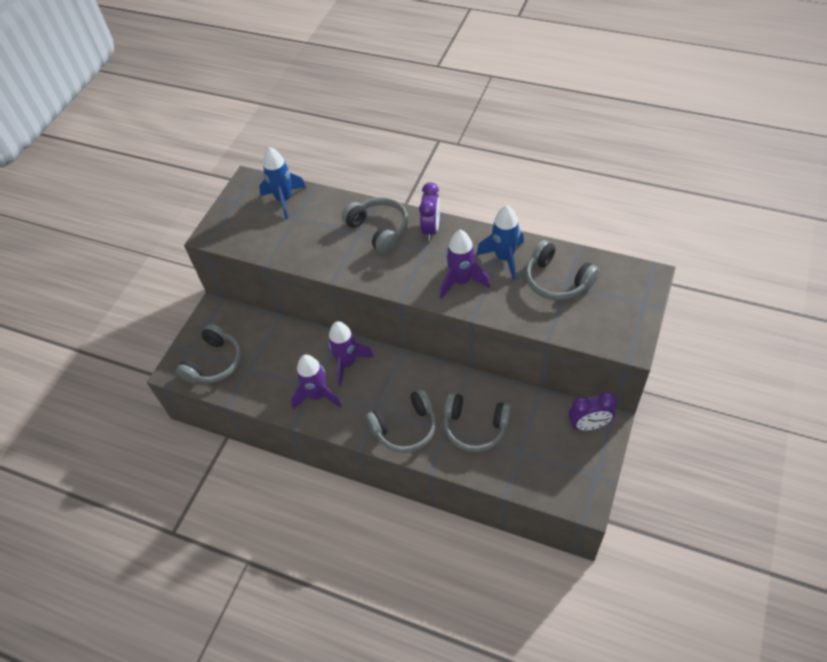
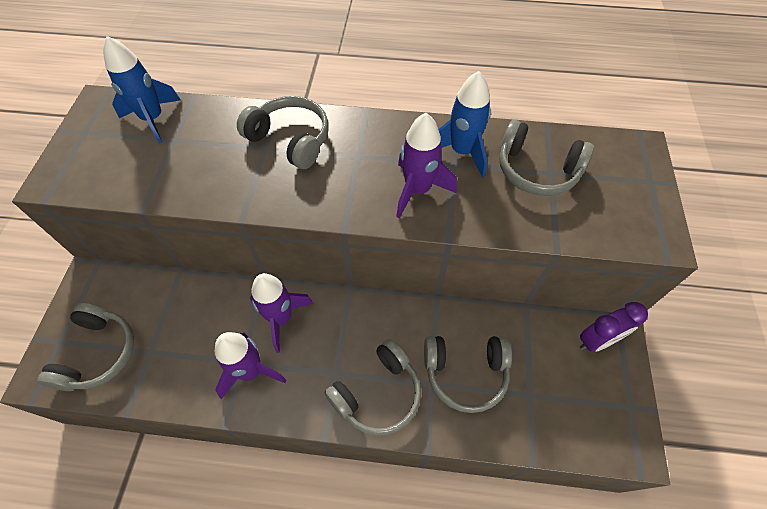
camera: 20 degrees left, 5 degrees up
purple clock [419,182,440,241] -> none

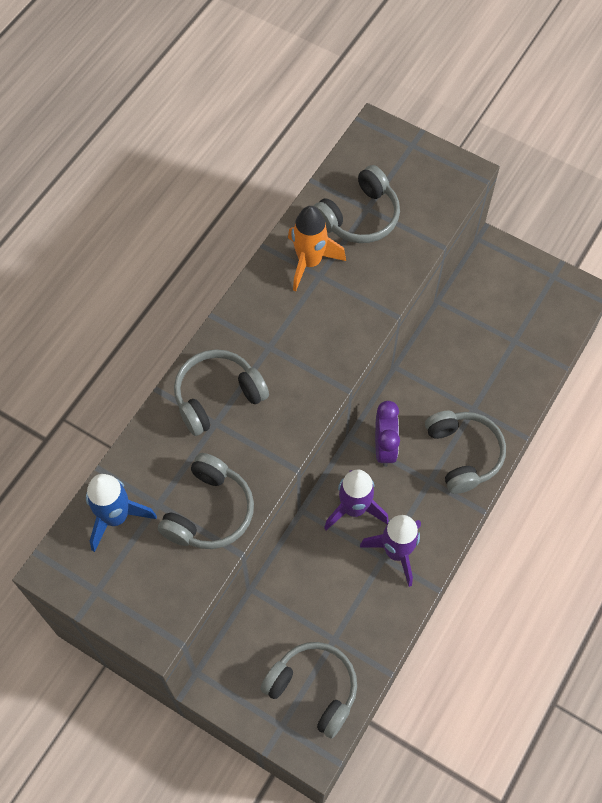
camera: 65 degrees left, 5 degrees up
purple rocket [396,113,457,218] -> none
grey headphones [424,336,512,413] -> grey headphones moved to [158,453,254,549]
blue rocket [438,71,491,178] -> orange rocket [288,206,346,291]
purple clock [580,302,648,352] -> purple clock moved to [375,401,400,467]

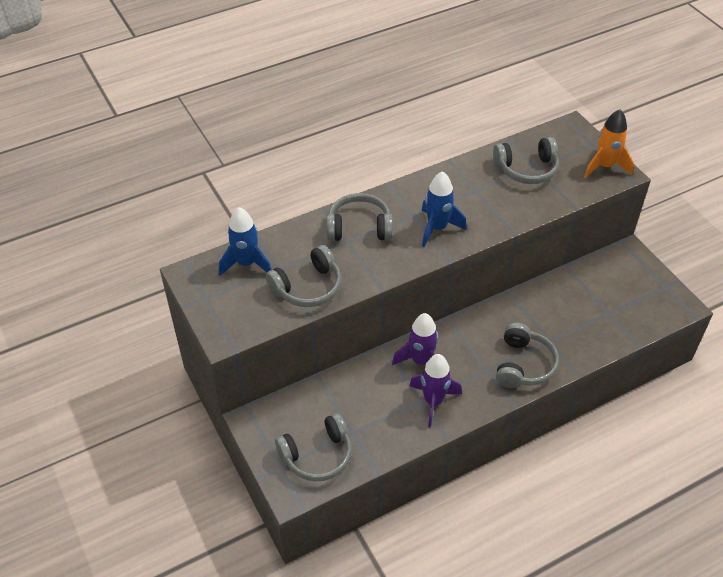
camera: 30 degrees right, 15 degrees down
grey headphones [260,642,357,739] -> grey headphones turned 90 degrees clockwise [275,413,352,481]
orange rocket [288,206,346,291] -> orange rocket moved to [584,109,634,178]
purple clock [375,401,400,467] -> none
none -> blue rocket [421,171,467,247]

